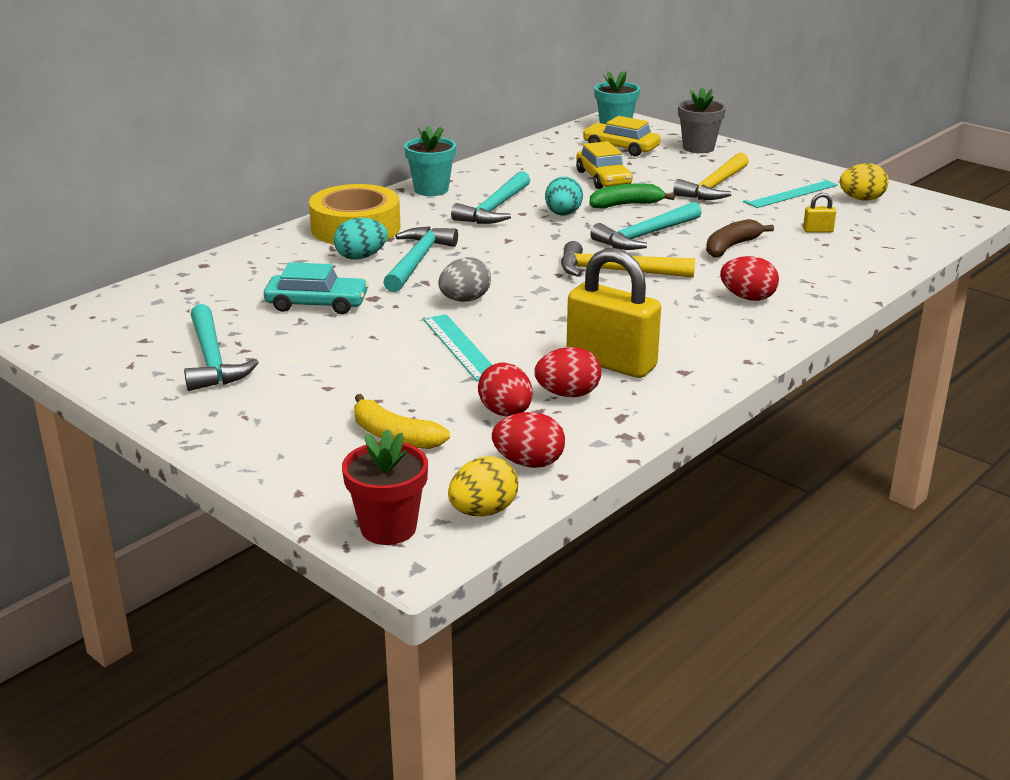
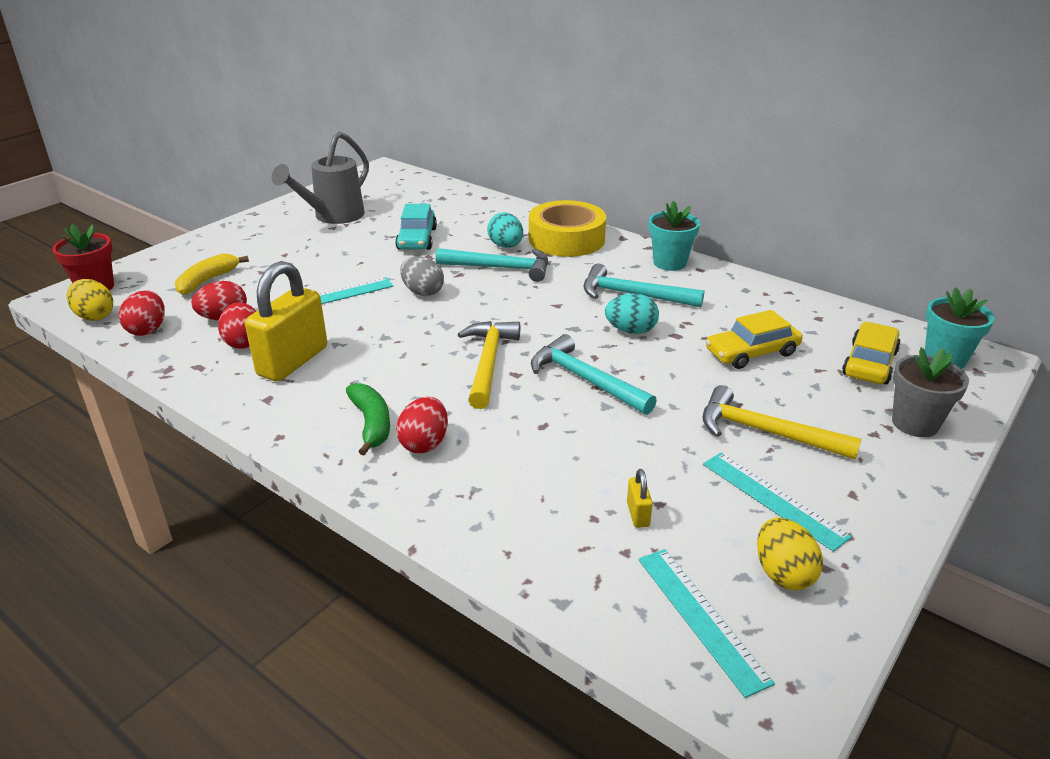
camera: 85 degrees right, 5 degrees up
turquoise hammer [184,304,259,391] -> grey watering can [272,131,369,224]
green banana [590,183,675,209] -> green banana moved to [346,383,390,456]
brown banana [706,219,774,257] -> none
none -> turquoise ruler [638,549,775,698]

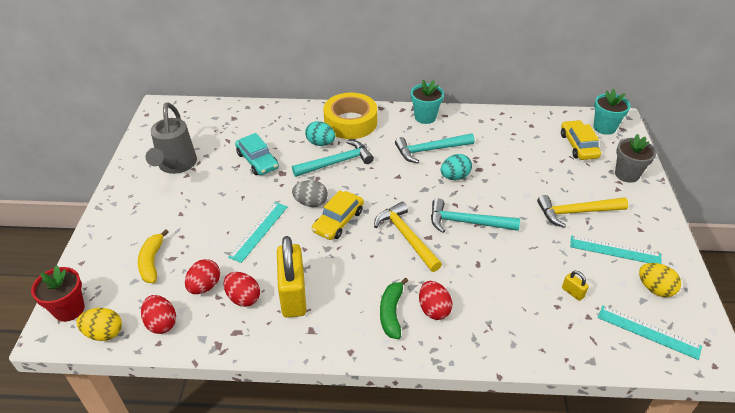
camera: 35 degrees left, 10 degrees up
green banana [346,383,390,456] -> green banana turned 120 degrees counterclockwise [380,277,408,339]
yellow car [706,310,803,369] -> yellow car moved to [312,190,364,240]

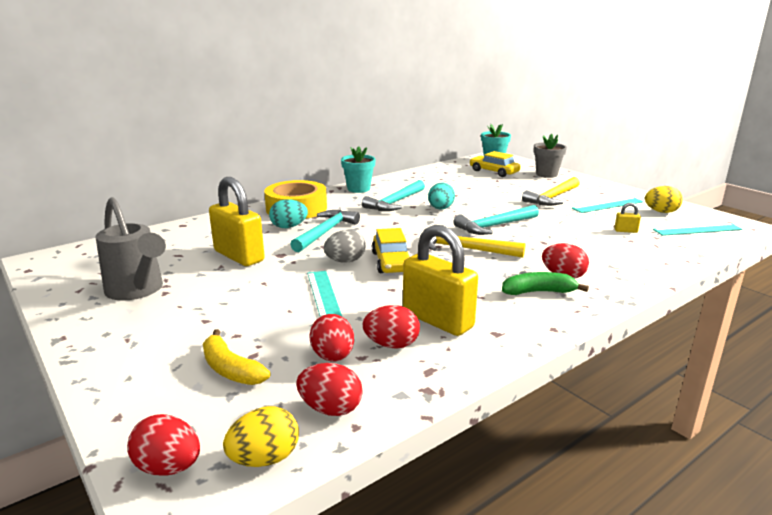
camera: 40 degrees left, 20 degrees down
red flower pot [31,265,85,322] -> red egg [127,414,200,475]
turquoise car [235,133,279,175] -> yellow padlock [209,177,265,266]
green banana [380,277,408,339] -> green banana turned 120 degrees clockwise [502,272,589,295]

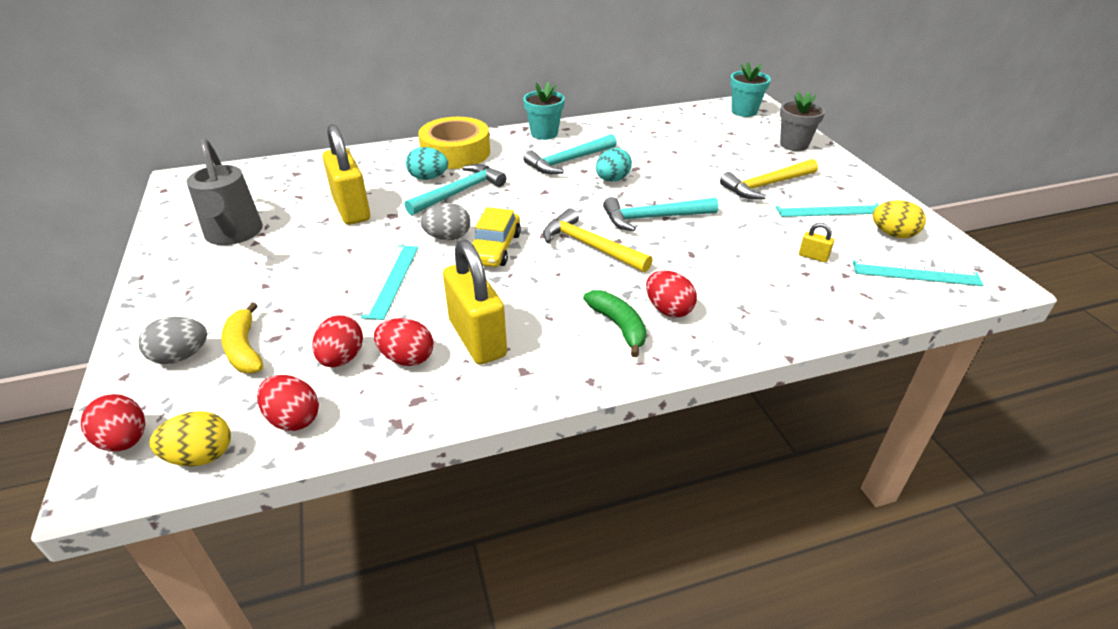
camera: 20 degrees right, 15 degrees up
yellow car [469,151,521,177] -> none
green banana [502,272,589,295] -> green banana turned 45 degrees clockwise [583,290,647,357]
none -> grey egg [139,317,207,364]

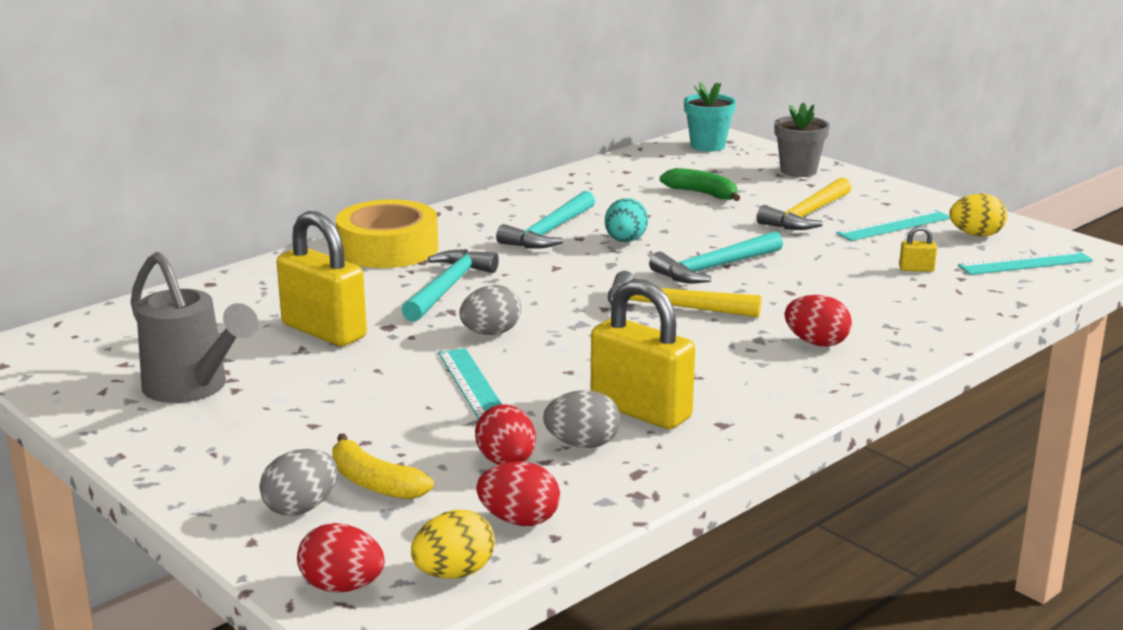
camera: 25 degrees left, 15 degrees down
red egg [374,318,433,366] -> grey egg [543,390,620,448]
turquoise egg [406,147,448,180] -> none
yellow car [472,207,521,267] -> none
turquoise flower pot [523,82,565,140] -> none
green banana [583,290,647,357] -> green banana moved to [660,168,740,201]

